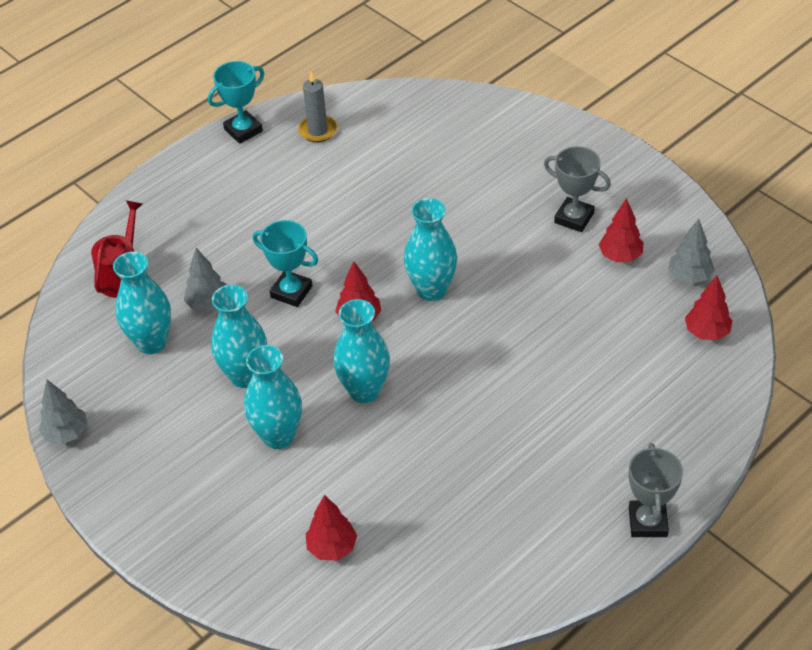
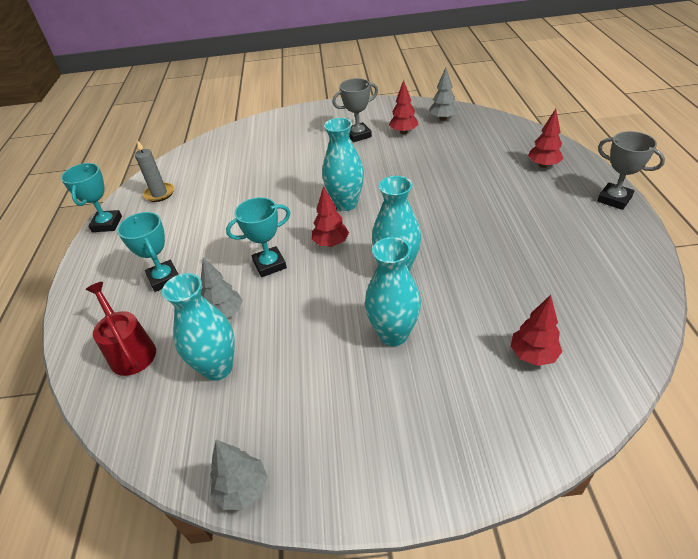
camera: 50 degrees left, 5 degrees down
turquoise vase [211,285,267,388] -> none
red tree [685,276,732,340] -> red tree moved to [528,109,563,168]
none -> turquoise trophy [117,212,179,292]

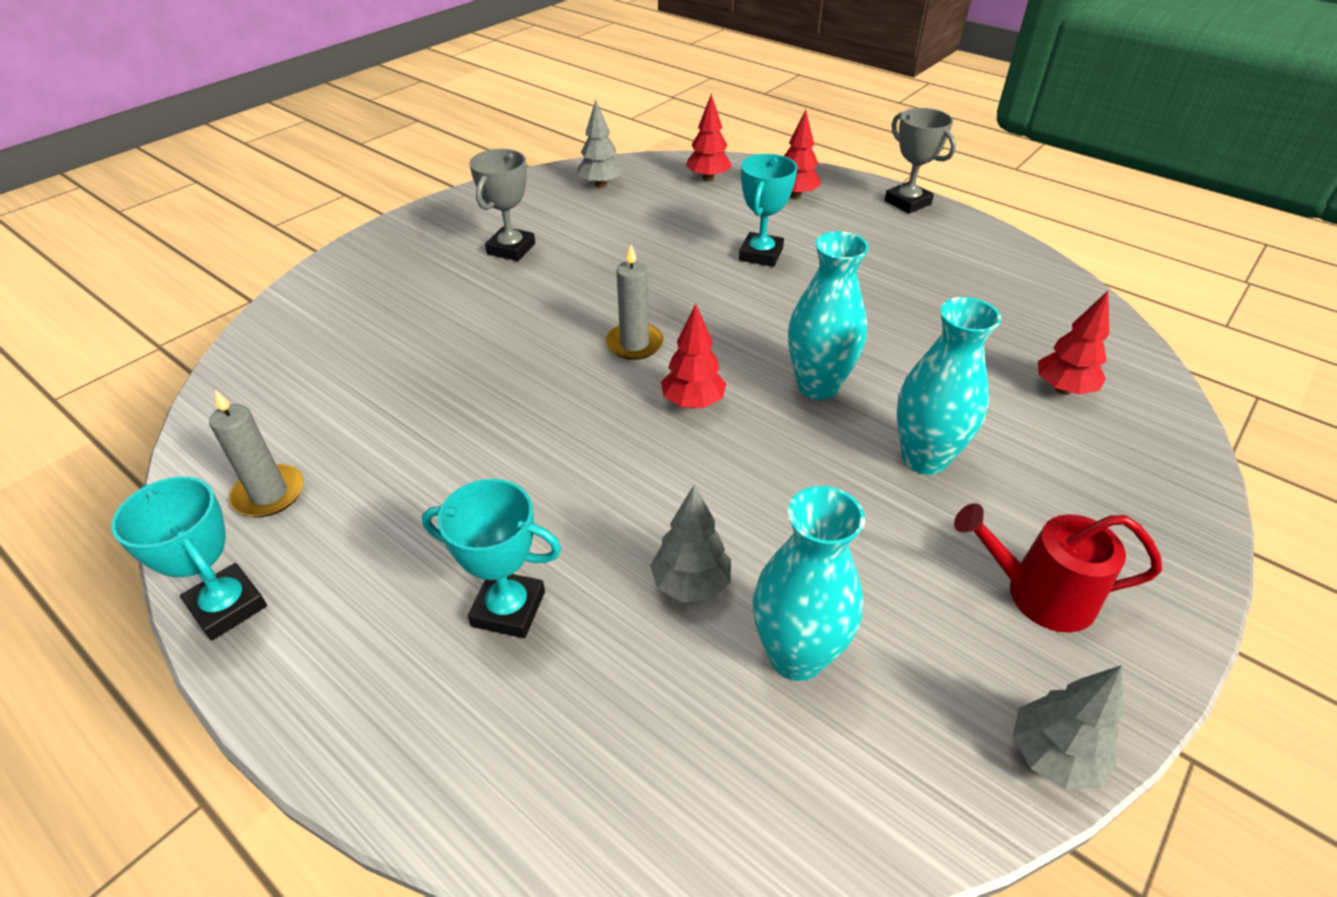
camera: 50 degrees left, 0 degrees up
red watering can [86,282,156,376] -> red watering can moved to [954,503,1162,632]
turquoise trophy [226,197,290,277] -> turquoise trophy moved to [739,154,798,267]
turquoise vase [322,118,364,211] -> grey candle [606,245,664,360]
red tree [389,80,419,134] -> red tree moved to [686,93,732,181]
grey trophy [597,131,665,210] -> grey trophy turned 60 degrees clockwise [885,108,956,214]

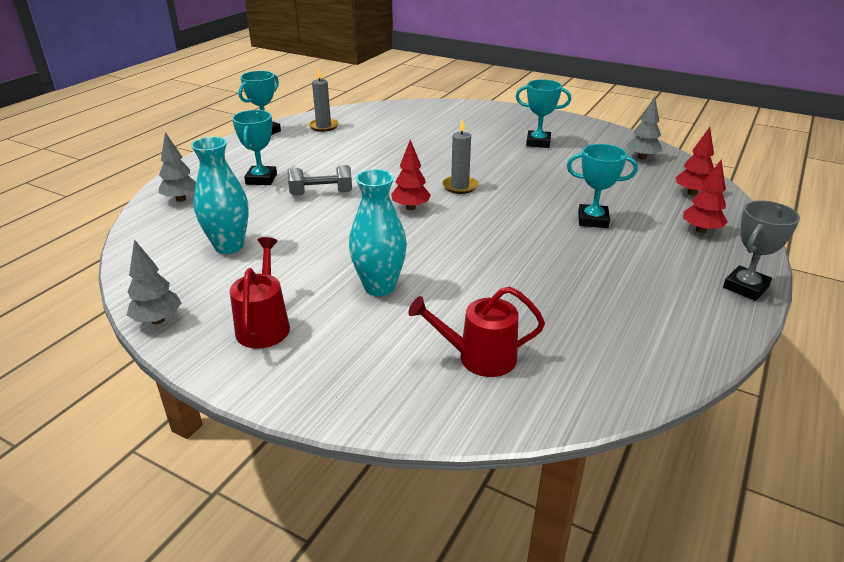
camera: 80 degrees right, 10 degrees down
grey trophy [469,149,535,261] -> turquoise trophy [516,79,571,148]
grey tree [650,484,731,602] -> grey tree moved to [159,132,196,202]
turquoise vase [788,231,869,400] -> none
red tree [1038,291,1109,395] -> red watering can [408,286,545,377]
none -> grey dumbbell [288,165,352,195]

